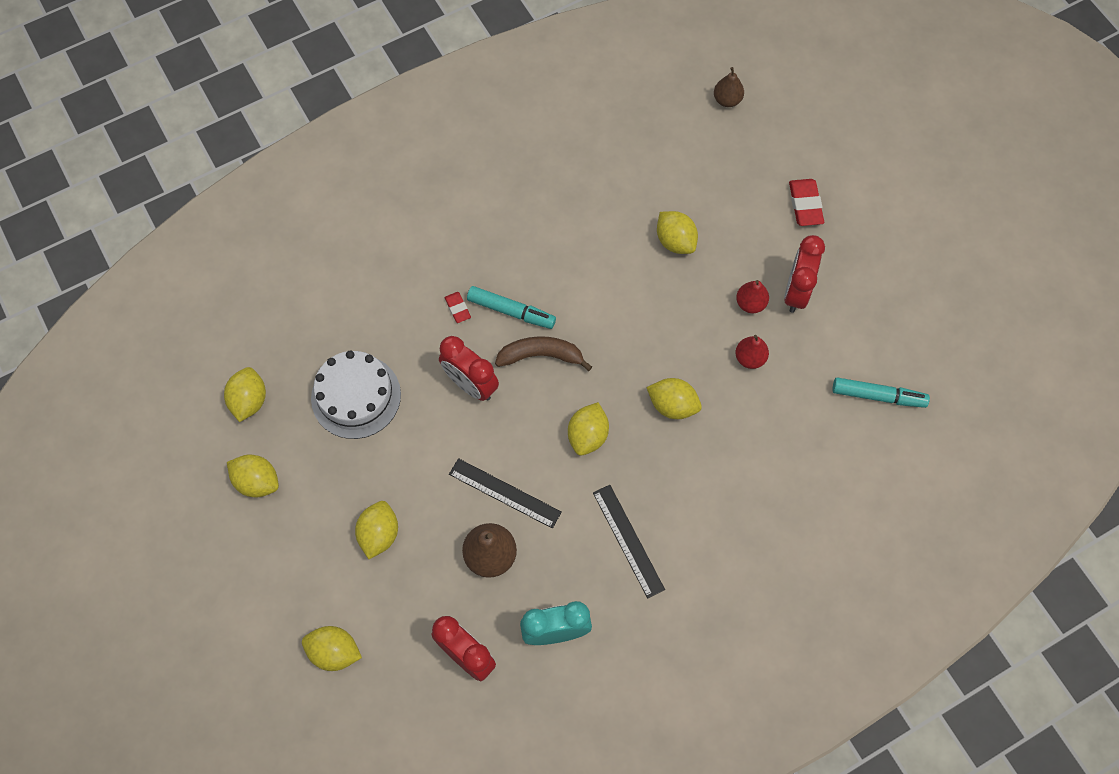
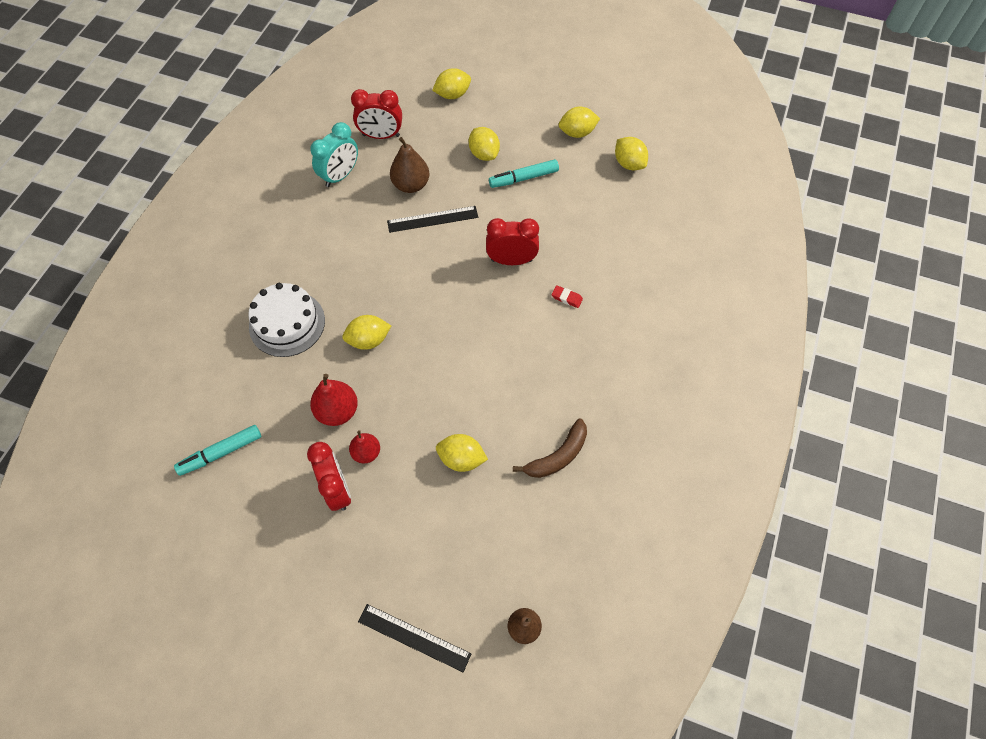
camera: 140 degrees right, 5 degrees down
white cake [311,351,401,439] -> white cake moved to [248,283,325,357]
turquoise marker [467,286,556,329] -> turquoise marker moved to [489,159,559,188]
brown banana [495,336,592,371] -> brown banana moved to [513,419,587,478]
yellow lemon [568,402,609,456] -> none
black ruler [593,485,665,598] -> black ruler moved to [358,604,471,672]
red pear [736,335,769,369] -> red pear [310,374,358,426], size x1.53
red eraser [789,179,824,226] -> none

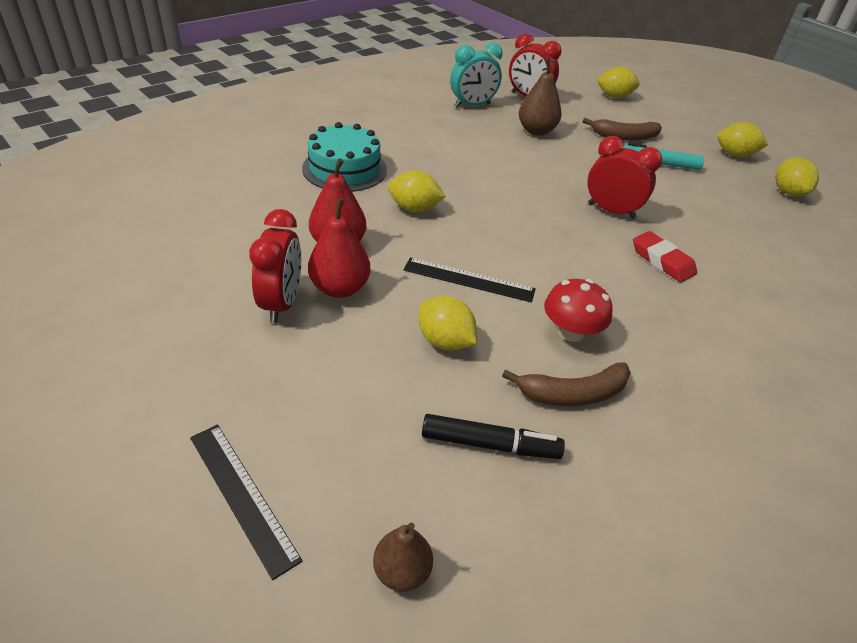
camera: 25 degrees right, 20 degrees down
turquoise marker [174,425,261,476] -> none
white cake [248,283,325,357] -> turquoise cake [302,122,387,192]
red pear [349,430,380,463] -> red pear [308,198,371,298], size x1.53
black ruler [387,206,478,233] -> black ruler moved to [403,257,536,303]
yellow lemon [469,127,500,161] -> brown banana [583,118,662,141]
red eraser [552,285,583,308] -> red eraser [633,231,697,282], size x1.69
none -> black marker [422,414,565,459]
none -> red mushroom [544,279,613,342]

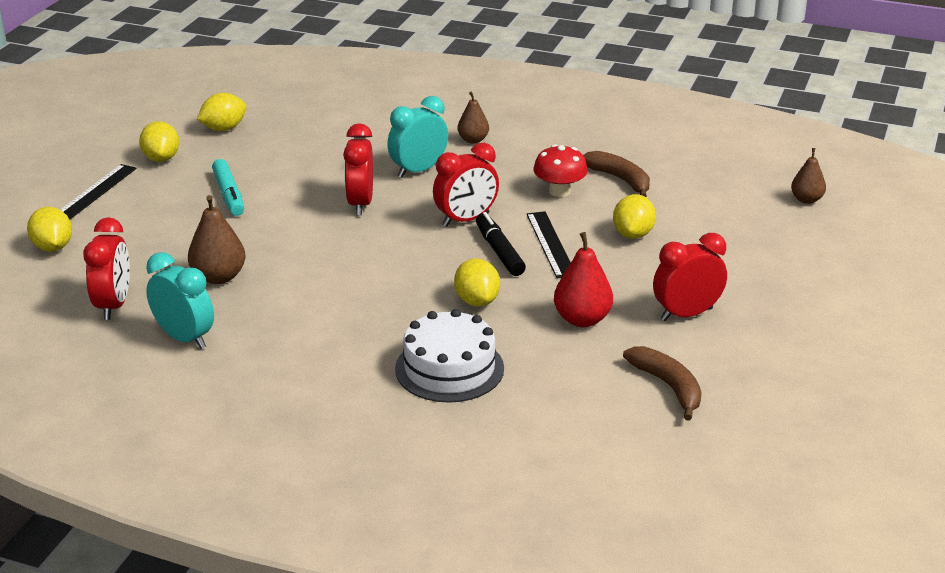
camera: 115 degrees left, 10 degrees down
black ruler [190,425,303,580] -> black ruler moved to [60,164,137,219]
turquoise cake [302,122,387,192] -> white cake [395,309,504,403]
red pear [308,198,371,298] -> none
black marker [422,414,565,459] -> black marker moved to [476,212,526,276]
brown banana [583,118,662,141] -> brown banana moved to [623,346,702,421]
red eraser [633,231,697,282] -> turquoise clock [387,96,448,178]
none -> red clock [433,143,499,227]
none -> brown pear [457,91,489,143]

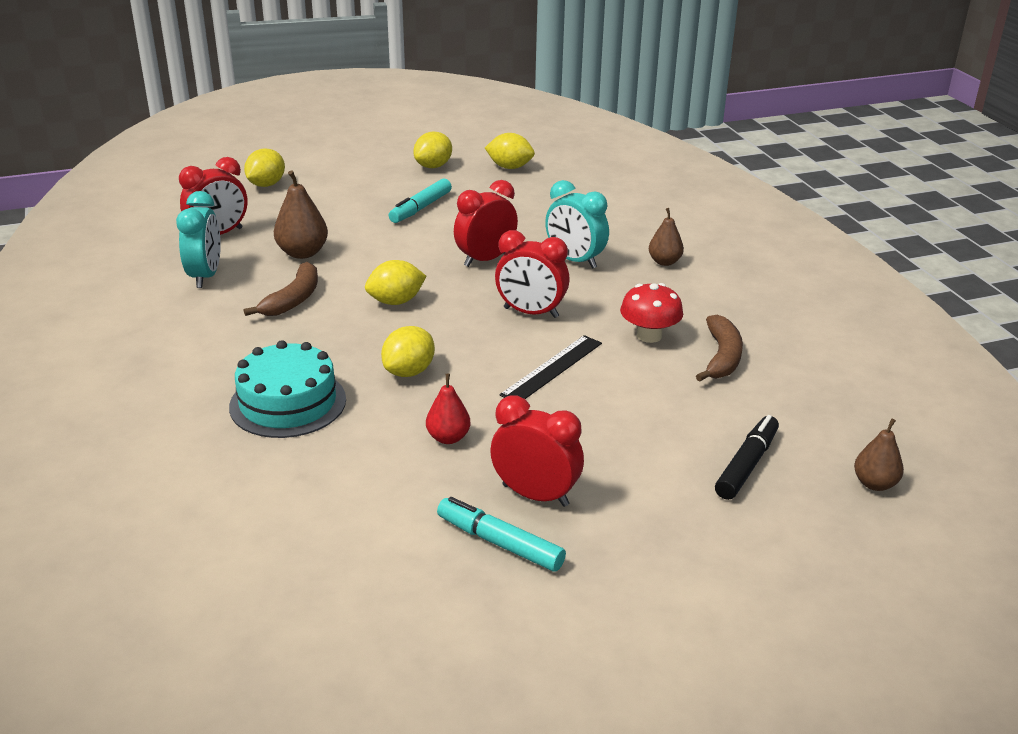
camera: 50 degrees right, 0 degrees up
black ruler [60,164,137,219] -> none
turquoise clock [387,96,448,178] -> turquoise clock turned 150 degrees counterclockwise [545,180,609,269]
white cake [395,309,504,403] -> turquoise cake [229,340,346,438]
black marker [476,212,526,276] -> black marker moved to [715,415,779,500]
red pear [554,232,613,327] -> red pear [426,374,471,444], size x0.65
yellow lemon [613,194,656,239] -> yellow lemon moved to [365,260,426,305]
brown banana [623,346,702,421] -> brown banana moved to [244,262,318,316]
none -> turquoise marker [437,497,566,572]

